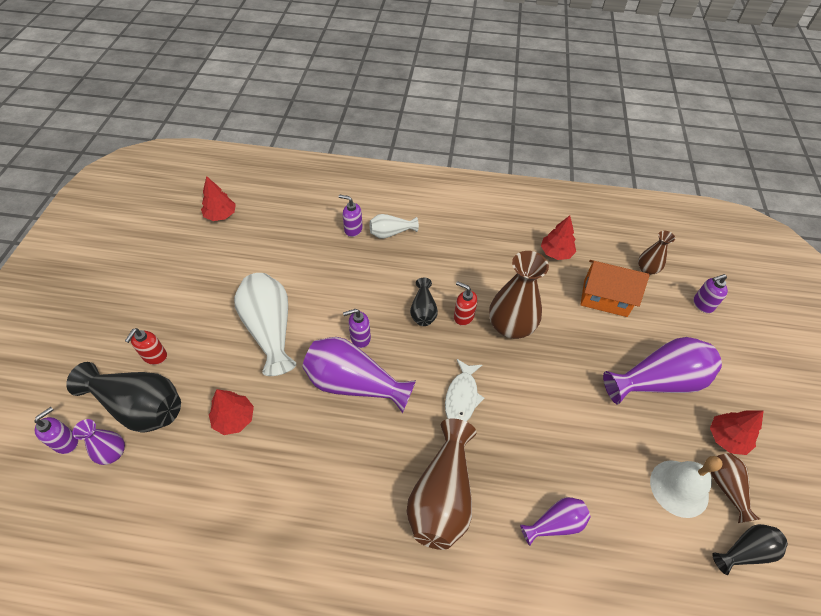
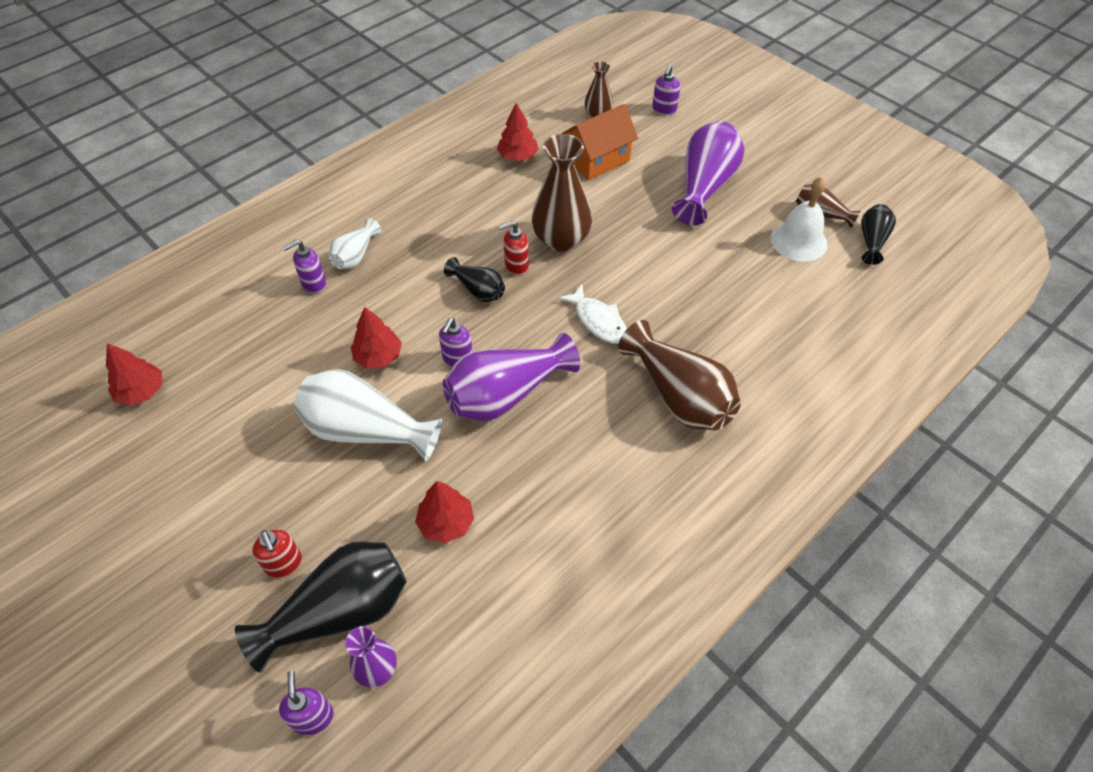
camera: 50 degrees left, 0 degrees up
purple vase [520,497,590,546] -> none
red tree [710,411,764,455] -> red tree moved to [351,307,402,368]

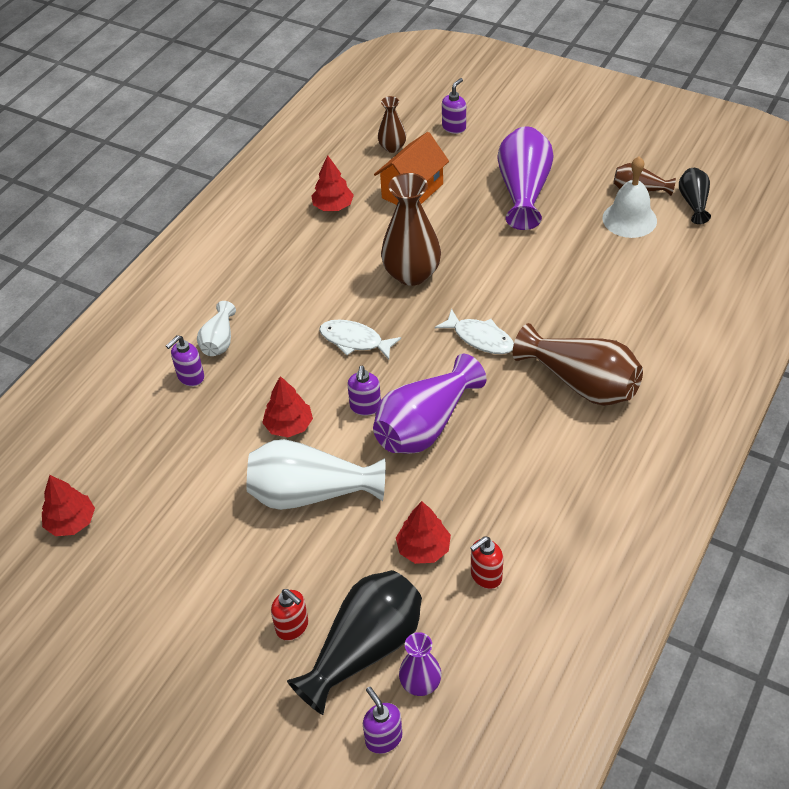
camera: 15 degrees left, 5 degrees down
black vase [444,257,505,302] -> white fish [319,320,401,359]
red soap dispenser [498,221,529,275] -> red soap dispenser moved to [470,536,503,589]
purple soap dispenser [652,65,681,115] -> purple soap dispenser turned 150 degrees counterclockwise [442,78,466,134]

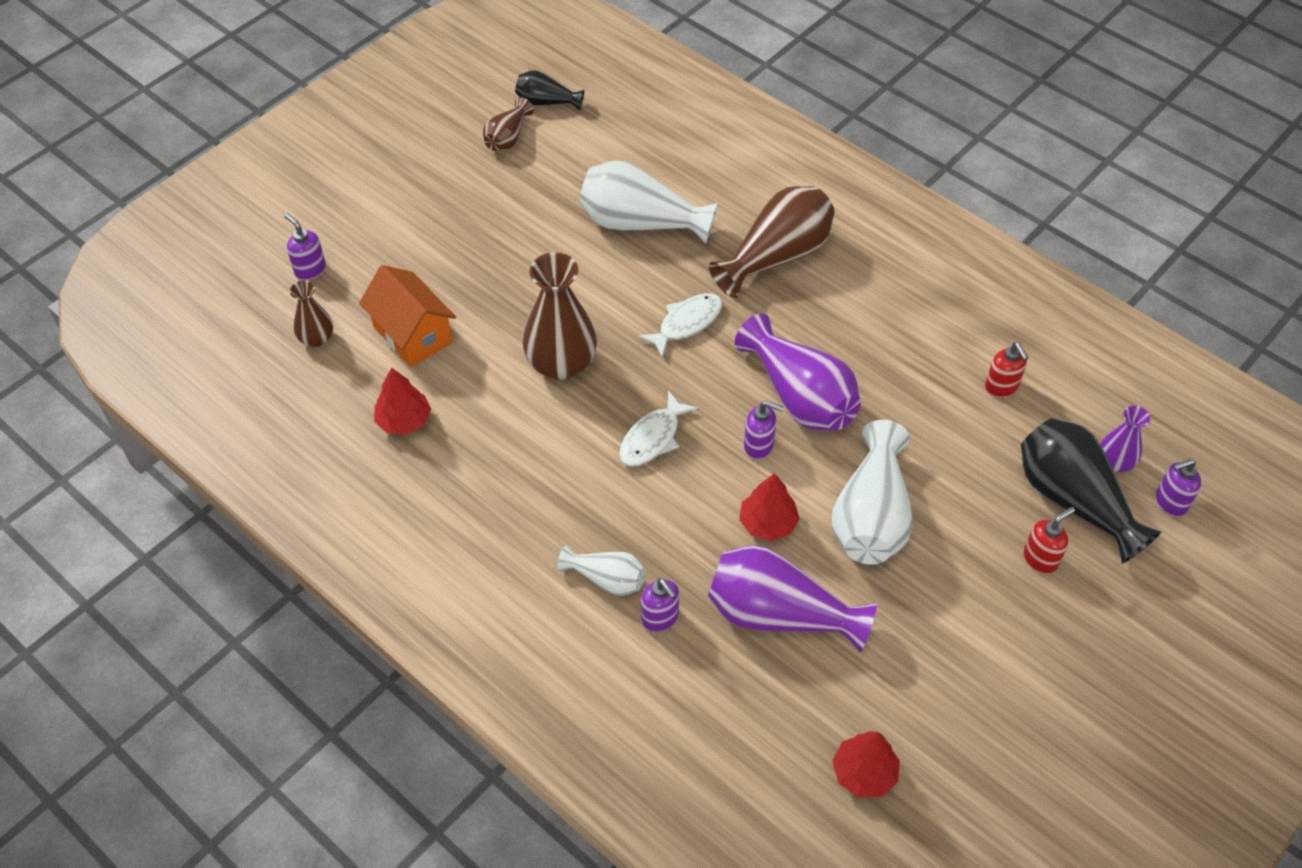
camera: 80 degrees left, 5 degrees up
red tree [396,501,451,564] -> none
purple vase [498,126,554,230] -> purple vase moved to [708,545,877,652]
white bell [602,156,657,238] -> none
none -> white vase [579,160,718,244]

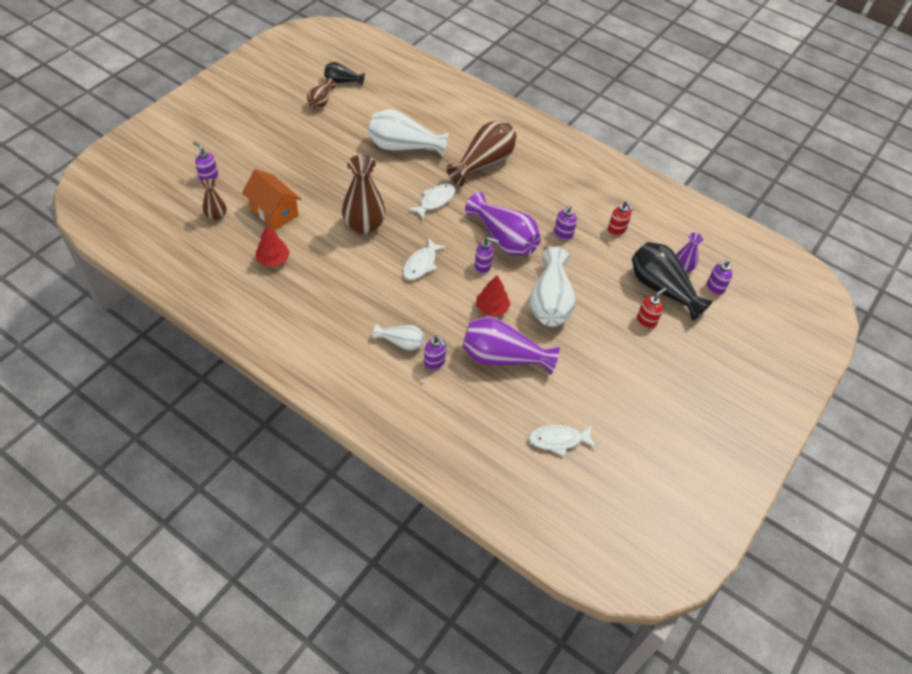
camera: 10 degrees left, 0 degrees up
red tree [832,731,900,797] -> white fish [529,425,596,456]
none -> purple soap dispenser [554,205,577,240]

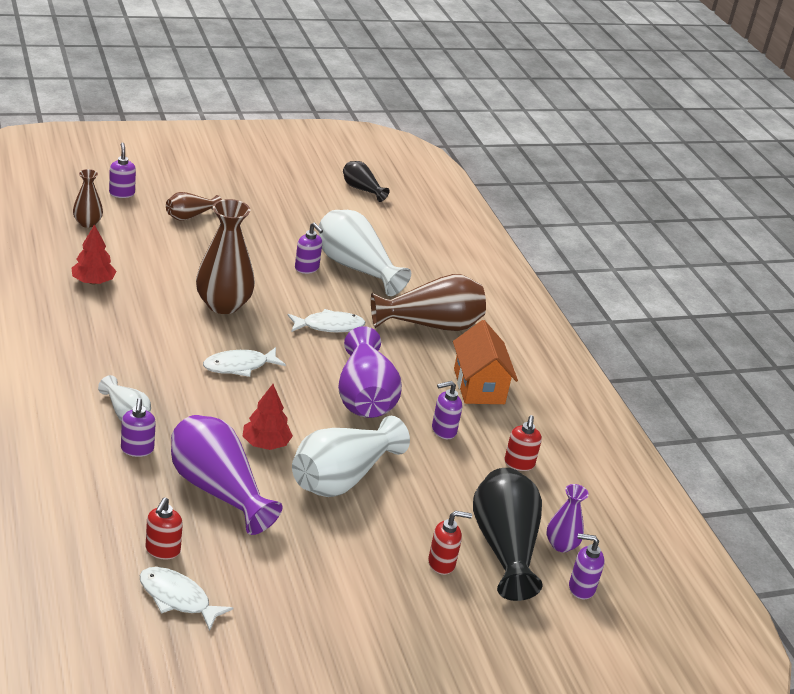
camera: 35 degrees right, 20 degrees down
orange house [242,169,301,230] -> orange house moved to [453,320,518,404]
brown vase [307,78,336,109] -> brown vase moved to [166,192,222,221]
purple soap dispenser [474,237,499,274] -> purple soap dispenser moved to [295,222,323,274]
none -> red soap dispenser [146,497,183,560]

